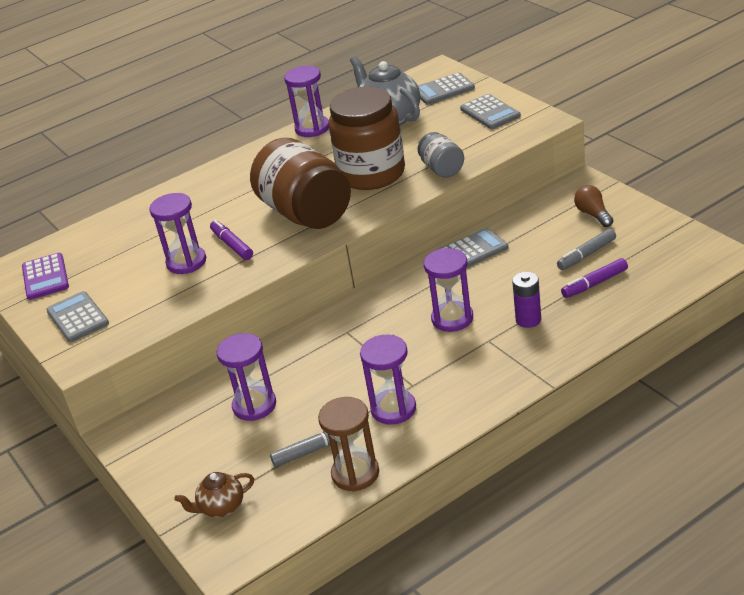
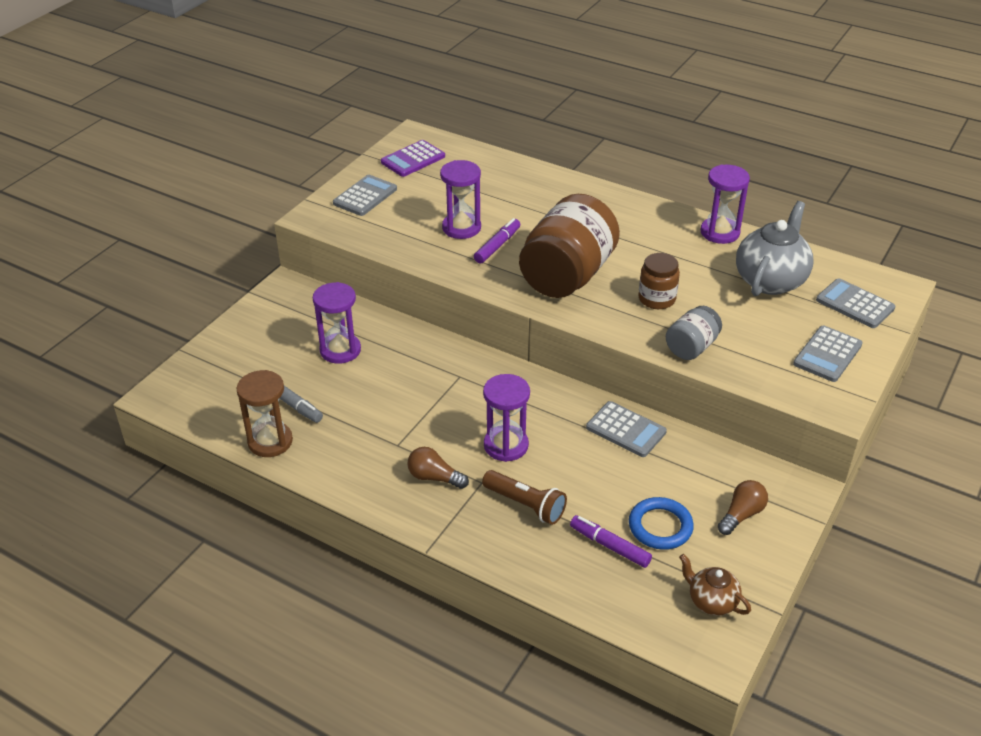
camera: 60 degrees right, 5 degrees up
brown teapot [174,472,254,518] -> brown teapot moved to [679,554,751,616]
brown jar [329,87,405,190] -> brown jar [638,253,680,309], size x0.50
purple hourglass [360,335,416,425] -> none
purple battery [512,272,541,328] -> brown flashlight [482,470,567,525]
grey marker [557,229,616,270] -> blue ring [629,497,694,550]
none -> brown light bulb [407,447,469,489]

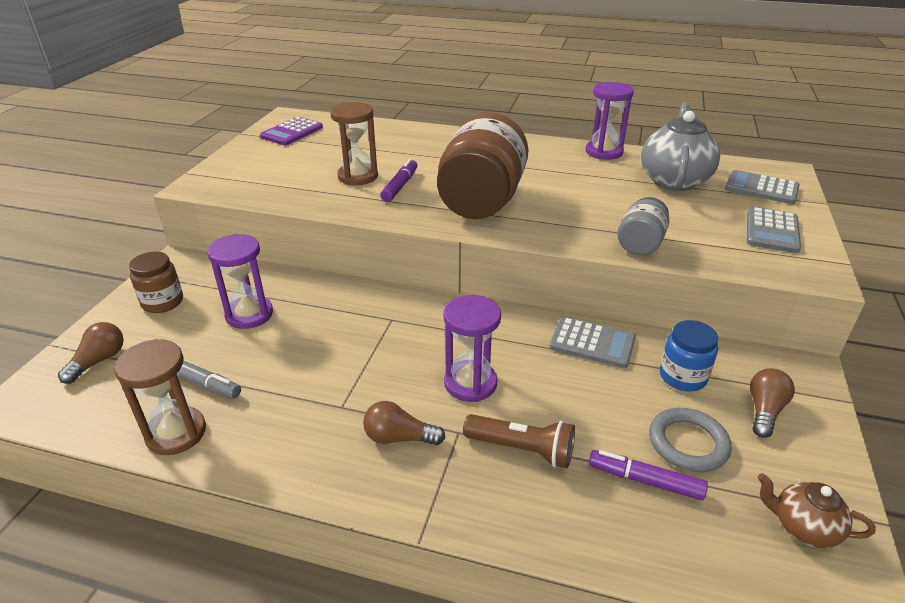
camera: 15 degrees left, 5 degrees down
grey calculator [333,175,397,216] -> none
purple hourglass [440,160,481,239] -> brown hourglass [330,102,378,185]
blue ring [629,497,694,550] -> grey ring [649,408,732,472]
brown jar [638,253,680,309] -> brown jar moved to [129,252,183,313]
none -> brown light bulb [58,322,124,384]
none -> blue jar [660,320,718,391]

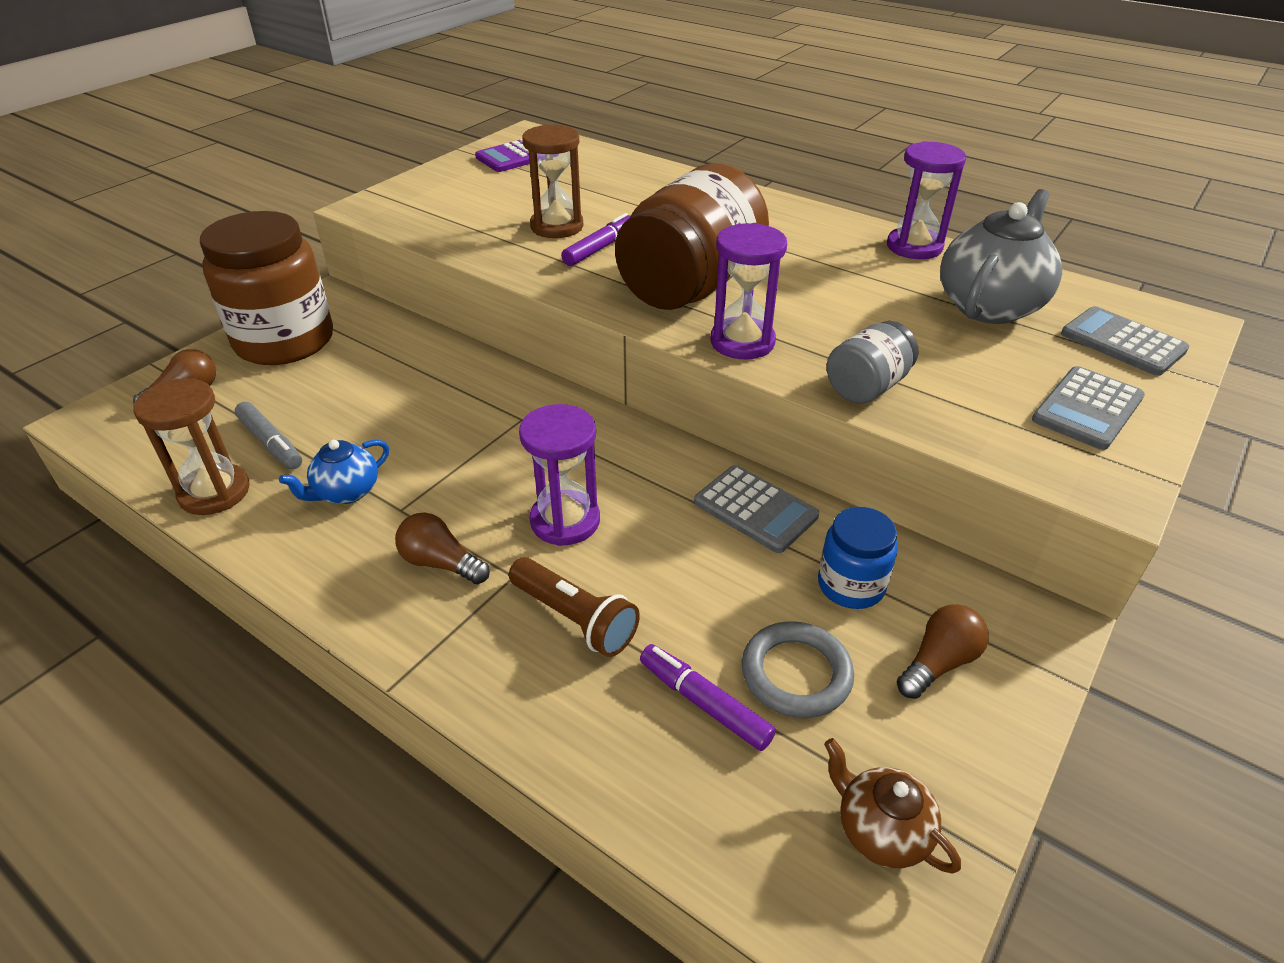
camera: 20 degrees right, 5 degrees up
brown jar [129,252,183,313] -> brown jar [200,211,333,365], size x2.00
purple hourglass [207,234,273,329] -> purple hourglass moved to [711,223,787,359]
none -> blue teapot [279,440,389,504]

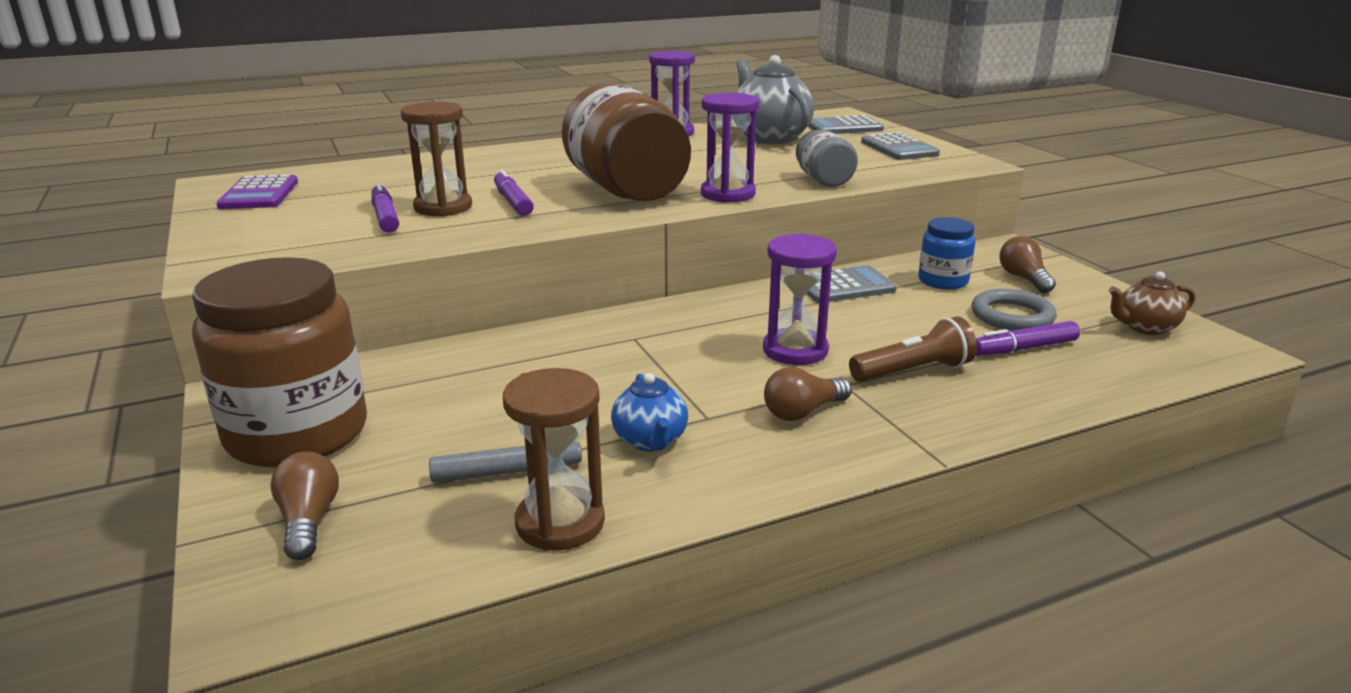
camera: 60 degrees left, 15 degrees down
none -> purple marker [371,183,399,233]

